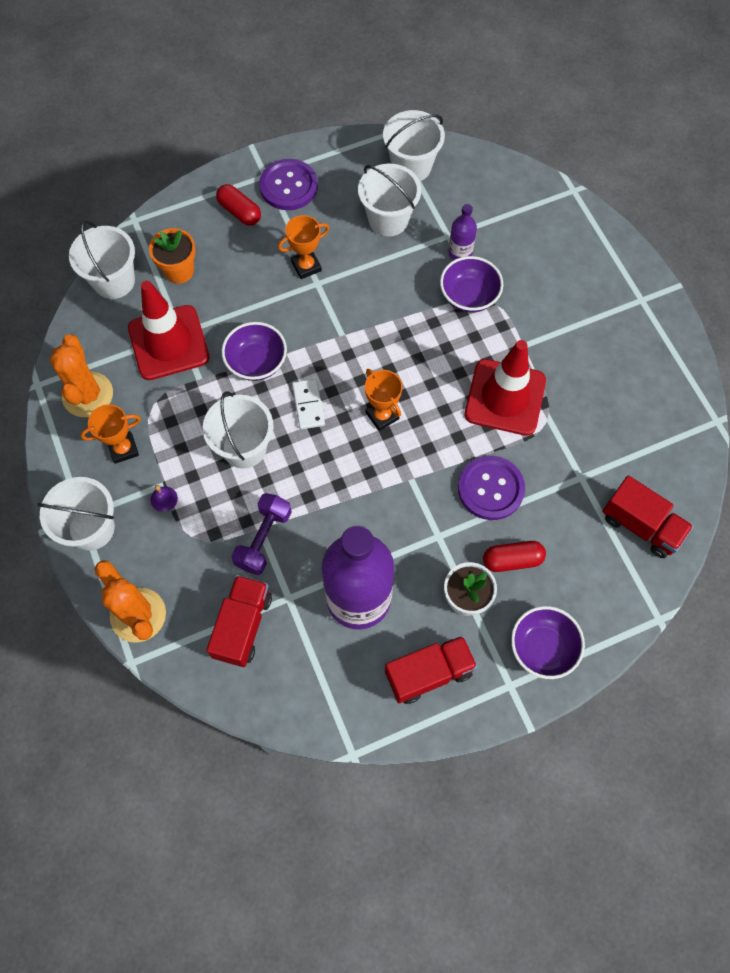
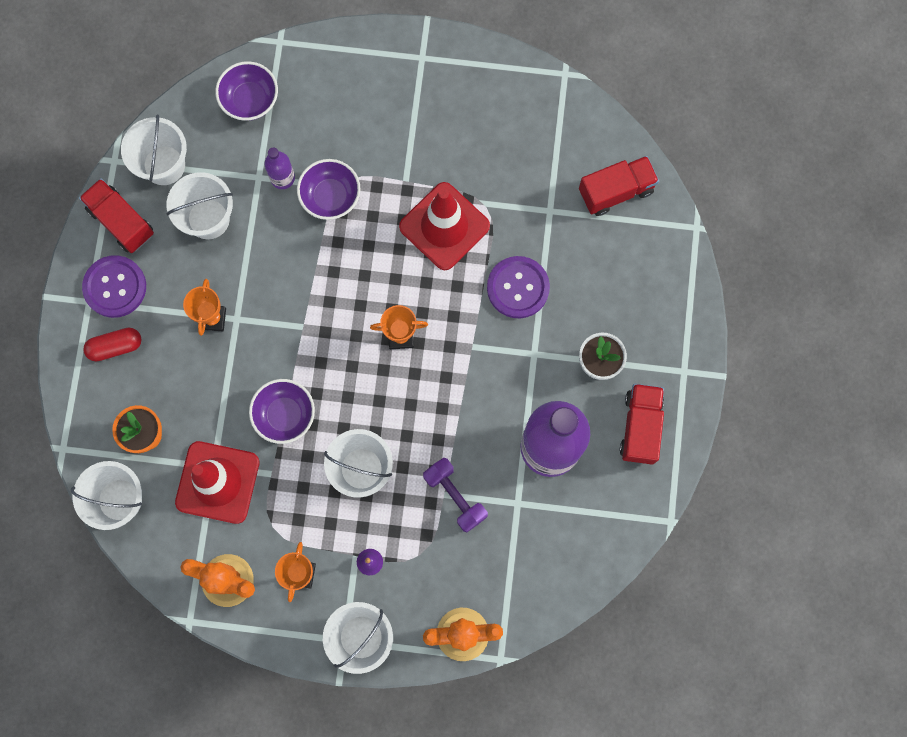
camera: 60 degrees left, 10 degrees up
red truck [206,575,272,667] -> red truck moved to [79,178,154,253]
white domino [292,379,325,430] -> none
red capsule [483,541,546,572] -> none
purple bowl [511,606,585,679] -> purple bowl moved to [215,61,278,121]

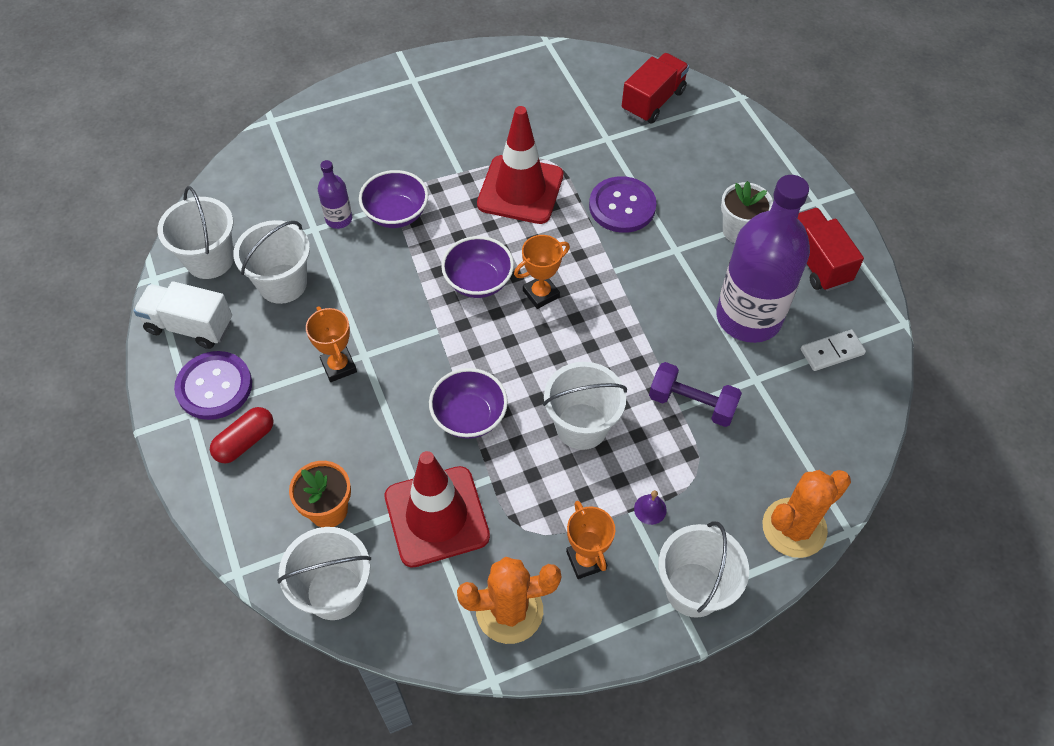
camera: 30 degrees left, 20 degrees down
red truck [79,178,154,253] -> white truck [134,281,232,349]
purple bowl [215,61,278,121] -> purple bowl moved to [441,236,514,298]
none -> white domino [801,330,866,371]

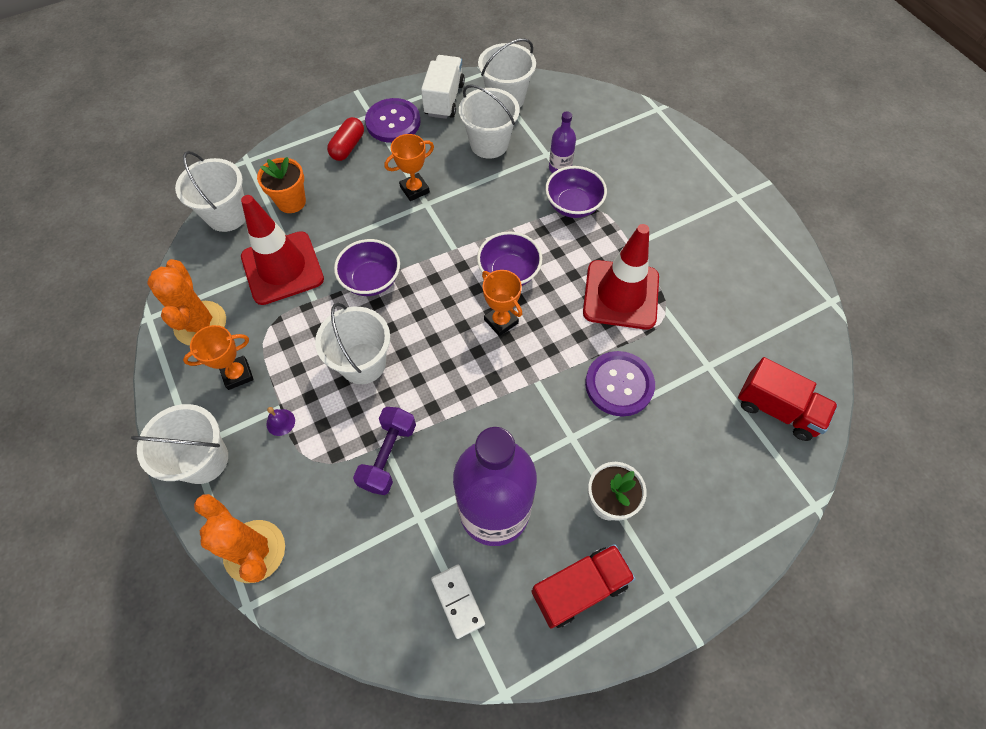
camera: 85 degrees right, 5 degrees up
red capsule [210,407,274,463] -> red capsule turned 75 degrees clockwise [327,117,364,161]

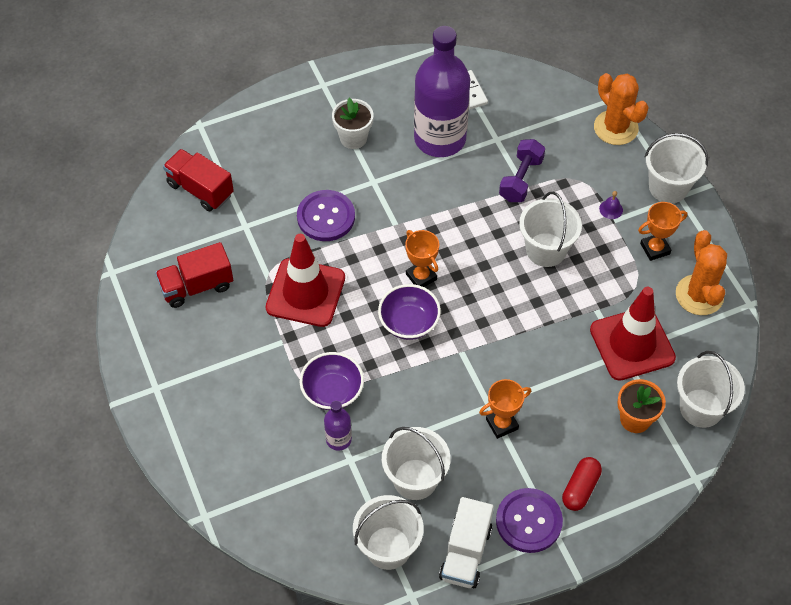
camera: 175 degrees left, 5 degrees down
purple bowl [334,239,400,296] -> none
red truck [531,544,636,629] -> red truck moved to [155,242,233,308]

